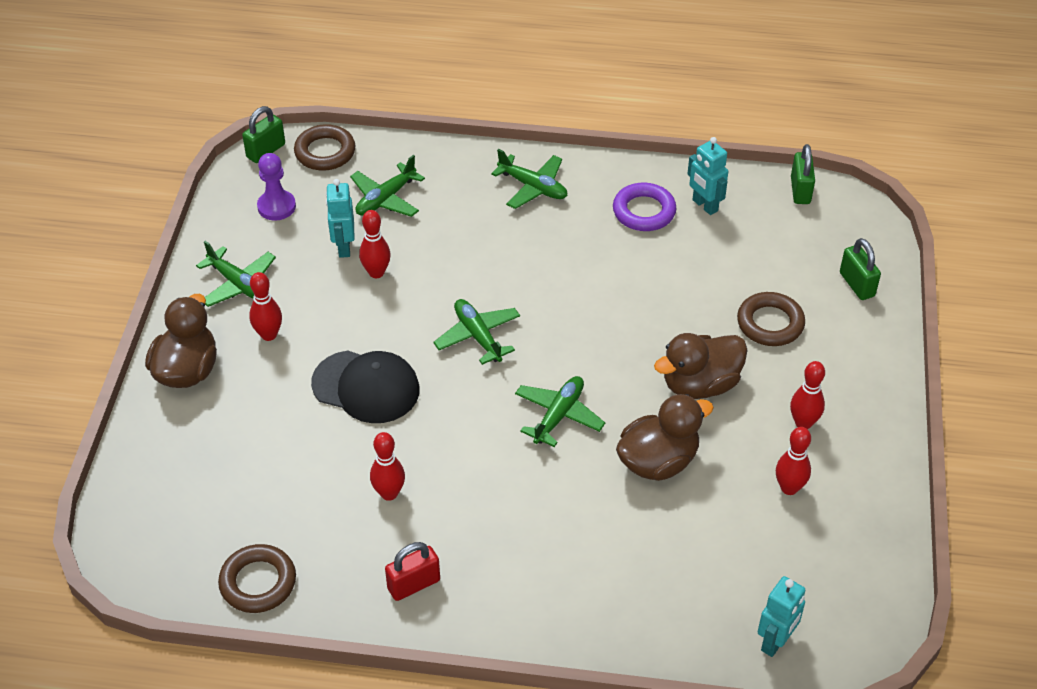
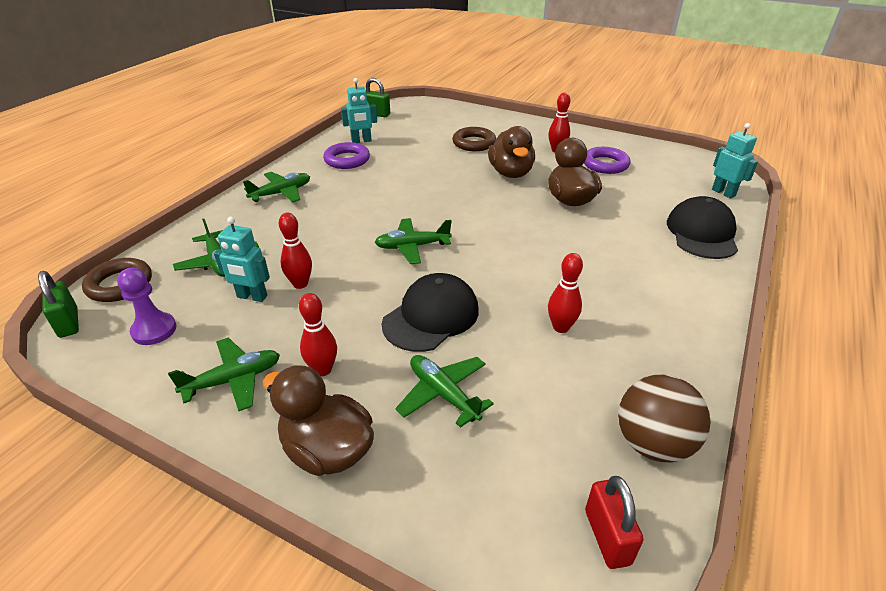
camera: 70 degrees left, 10 degrees down
brown ring [218,544,296,613] -> brown ball [618,374,711,462]
red padlock [385,542,440,601] -> red padlock moved to [585,476,643,569]
green plane [515,376,605,447] -> green plane moved to [395,355,494,428]
red bowling pin [776,427,811,495] -> purple ring [584,147,630,174]
green padlock [840,238,881,300] -> none
none -> black cap [667,196,738,259]

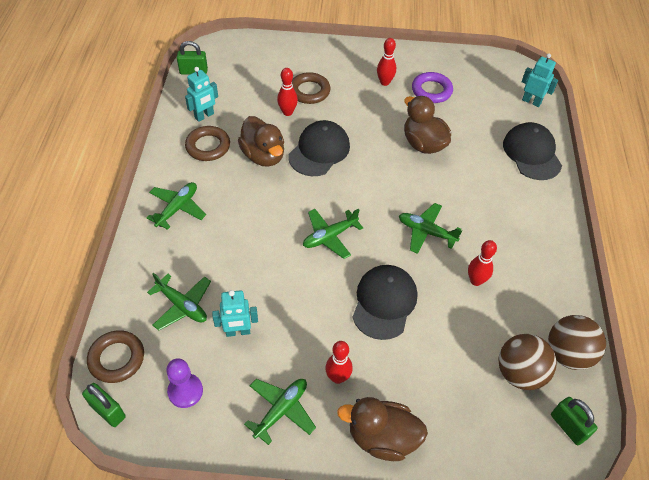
camera: 25 degrees left, 15 degrees up
red bowling pin [279,212,312,289] -> red bowling pin moved to [277,68,298,116]
purple ring [323,142,370,169] -> brown ring [185,126,230,161]
green plane [395,355,494,428] -> green plane moved to [399,203,462,254]
brown duck [488,126,535,178] -> brown duck moved to [238,116,284,167]
red padlock [585,476,643,569] -> green padlock [551,397,598,445]
none -> black cap [288,120,350,176]
none -> brown ball [498,334,556,390]

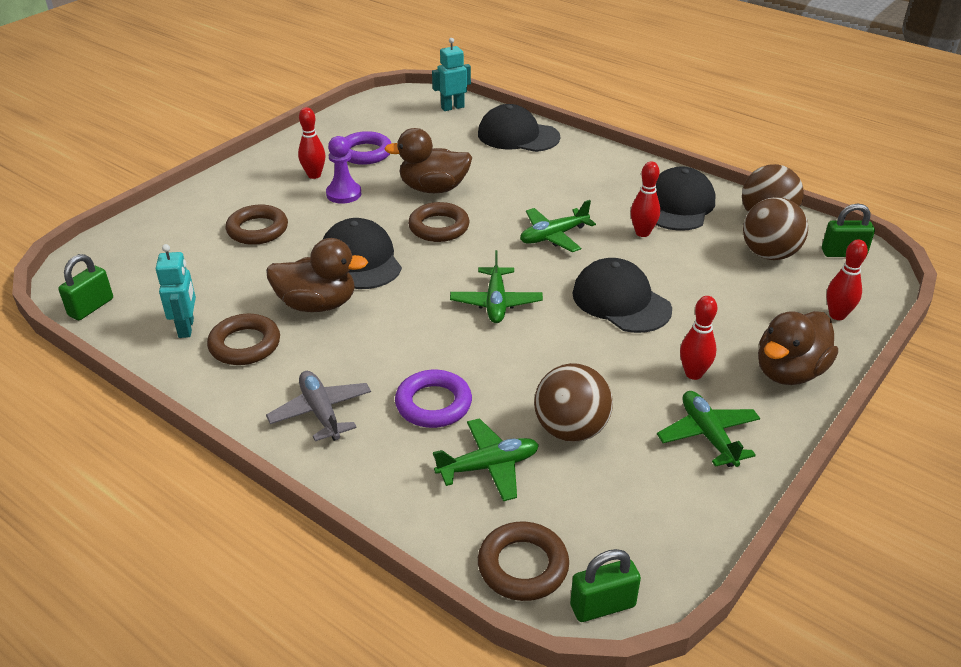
camera: 55 degrees left, 15 degrees down
green plane [147,182,206,230] -> grey plane [266,371,371,441]
purple pawn [166,358,203,408] -> purple pawn moved to [326,136,361,204]
turquoise robot [212,290,258,337] -> brown ball [534,363,613,442]
red bowling pin [277,68,298,116] -> red bowling pin moved to [827,239,868,320]
none -> purple ring [395,370,472,428]
none -> brown ring [408,202,470,242]
none -> black cap [656,166,715,231]

